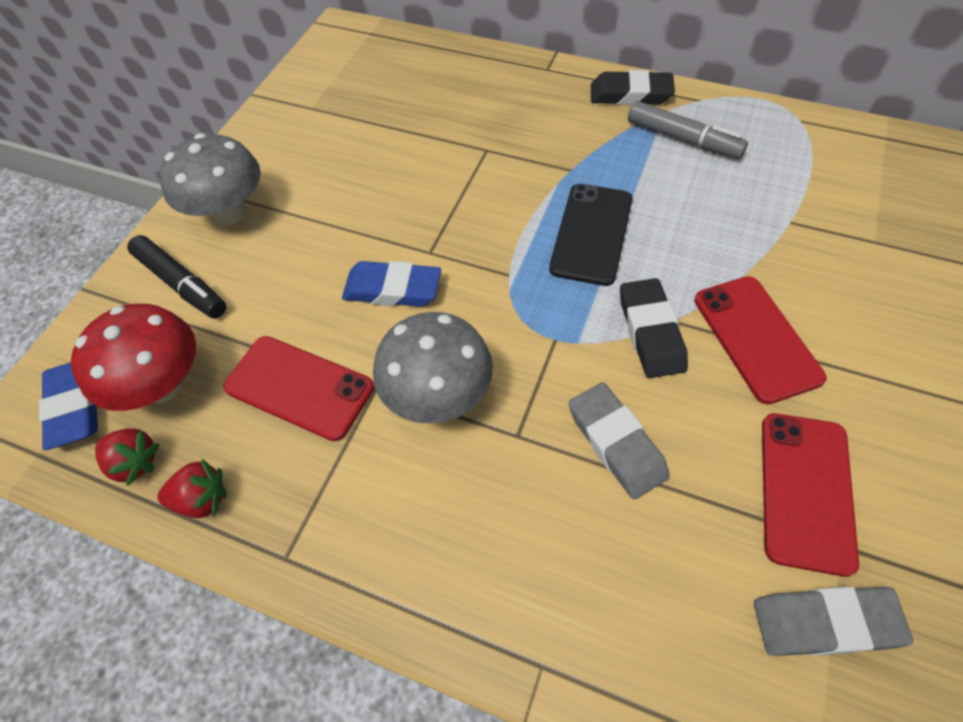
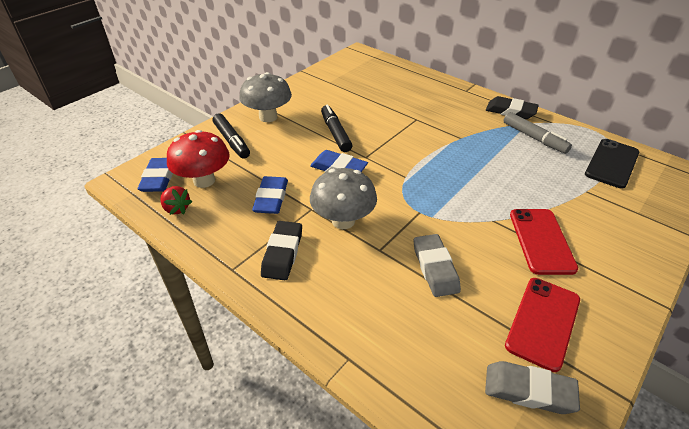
camera: 15 degrees right, 15 degrees down
red strawberry [157,459,227,518] -> none
red phone [223,336,374,441] -> blue eraser [252,176,288,214]
black phone [549,184,633,286] -> black phone moved to [585,139,639,189]
black eraser [620,278,688,378] -> black eraser moved to [261,221,302,280]
none -> black marker [321,104,352,152]

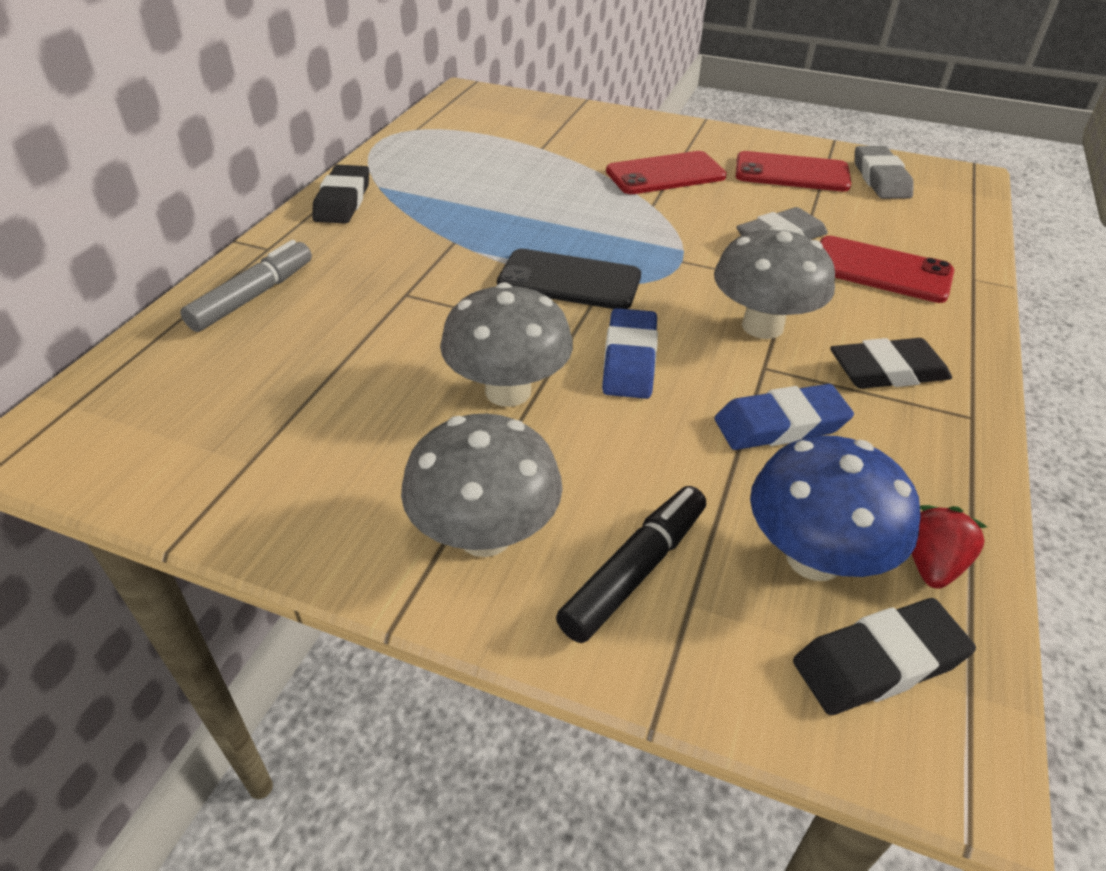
camera: 110 degrees left, 0 degrees up
blue eraser [137,158,173,192] -> black eraser [793,598,976,715]
red mushroom [167,130,230,188] -> blue mushroom [750,435,921,581]
black marker [321,104,352,152] -> grey mushroom [440,282,573,407]
grey marker [504,112,572,154] -> grey marker moved to [180,240,312,332]
black phone [585,139,639,189] -> black phone moved to [497,249,641,309]
none -> red phone [820,236,954,303]

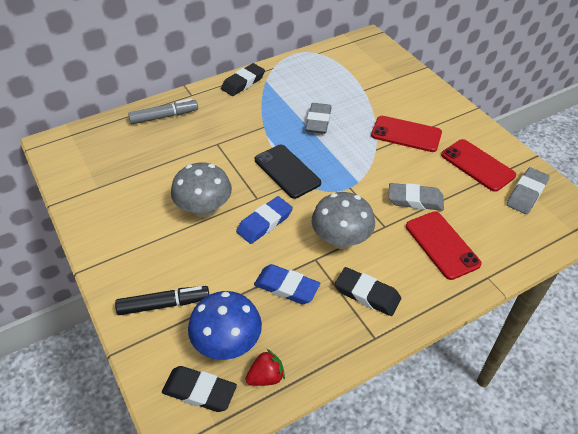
camera: 40 degrees right, 5 degrees up
grey mushroom [401,414,563,557] -> none
none -> grey eraser [305,103,332,134]

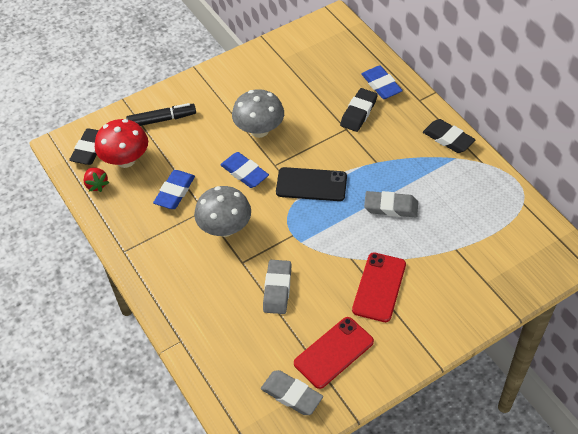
camera: 90 degrees right, 5 degrees up
black marker [115,286,209,315] -> black marker turned 90 degrees counterclockwise [126,103,196,126]
grey marker [128,99,198,124] -> blue eraser [361,65,403,99]
blue mushroom [188,291,262,360] -> red mushroom [95,119,148,168]
black phone [255,145,321,199] -> black phone turned 45 degrees clockwise [276,167,347,201]
black eraser [335,267,401,316] -> black eraser moved to [340,88,378,132]
red phone [406,212,482,280] -> none

